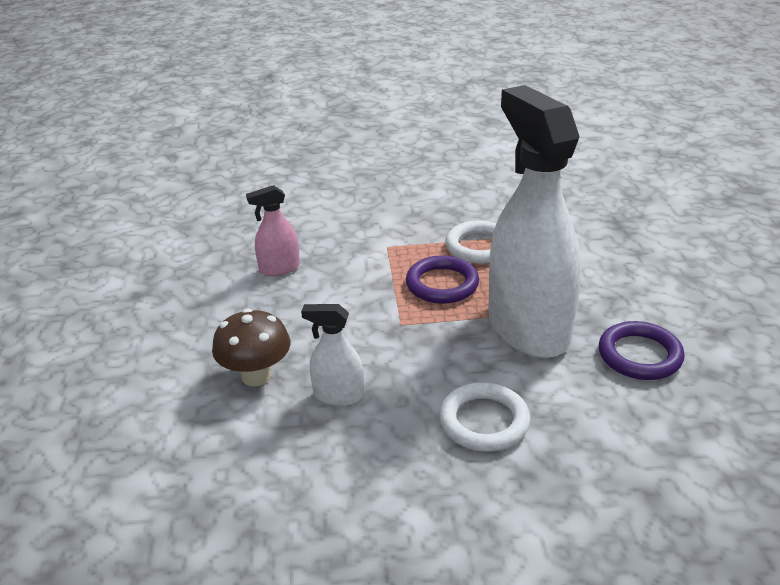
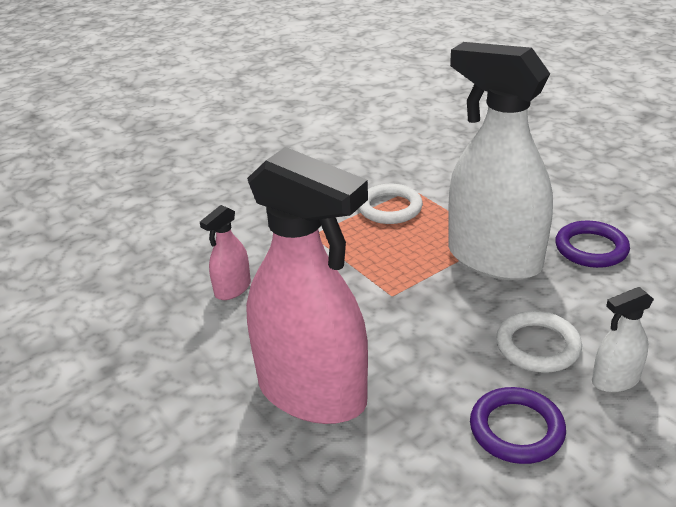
camera: 30 degrees left, 0 degrees up
brown mushroom [212,309,291,386] -> pink spray bottle [246,147,368,424]
white spray bottle [301,304,364,406] -> white spray bottle moved to [592,287,654,392]
purple ring [406,255,479,304] -> purple ring moved to [470,387,566,464]

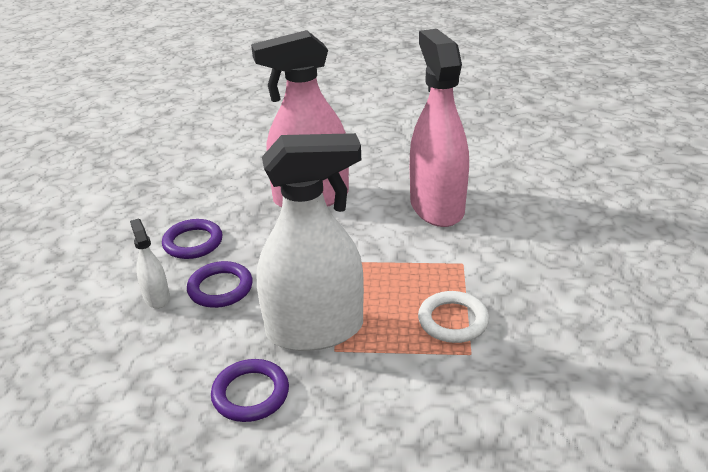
camera: 130 degrees right, 0 degrees up
pink spray bottle [200,205,251,300] -> pink spray bottle [410,29,469,227], size x2.34
white ring [496,311,582,373] -> purple ring [187,261,253,308]
white spray bottle [592,287,654,392] -> white spray bottle turned 45 degrees counterclockwise [130,218,170,308]

